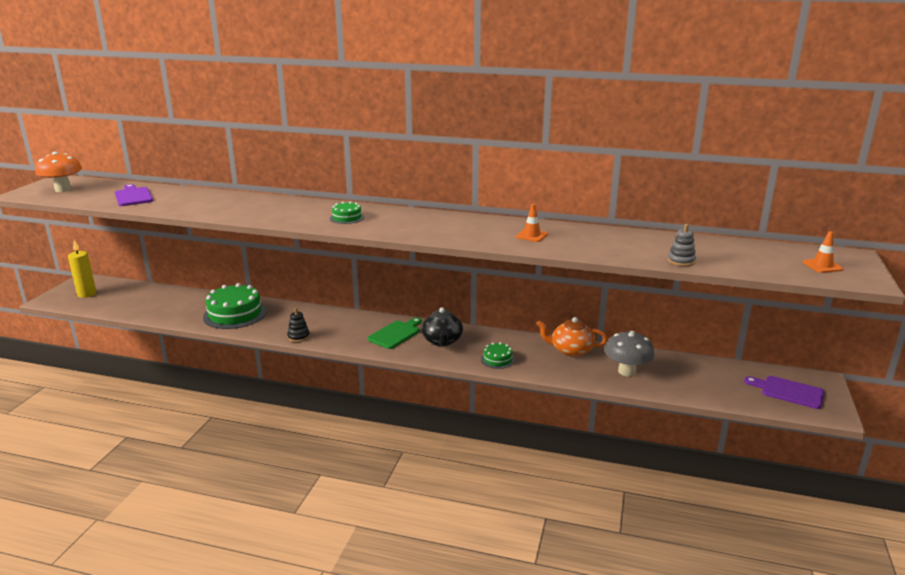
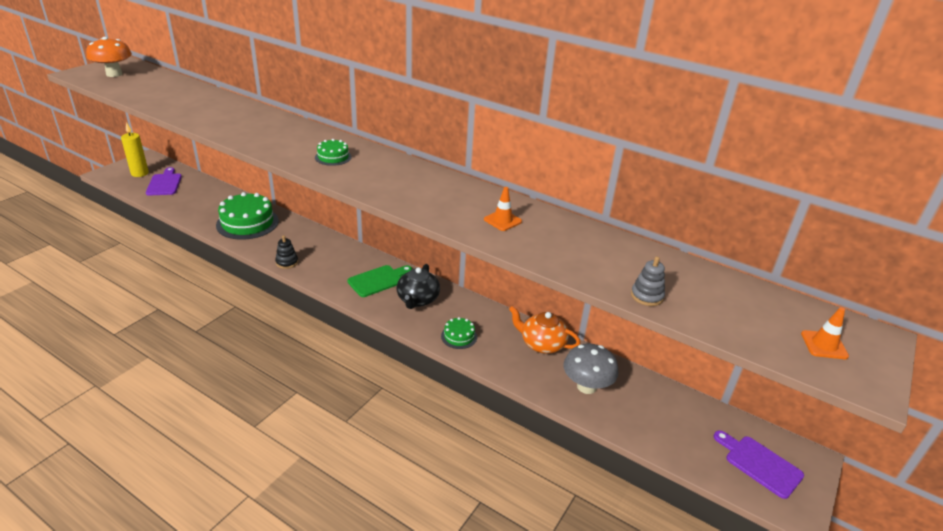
camera: 15 degrees right, 10 degrees up
purple cutting board [114,184,153,206] -> purple cutting board moved to [146,167,182,196]

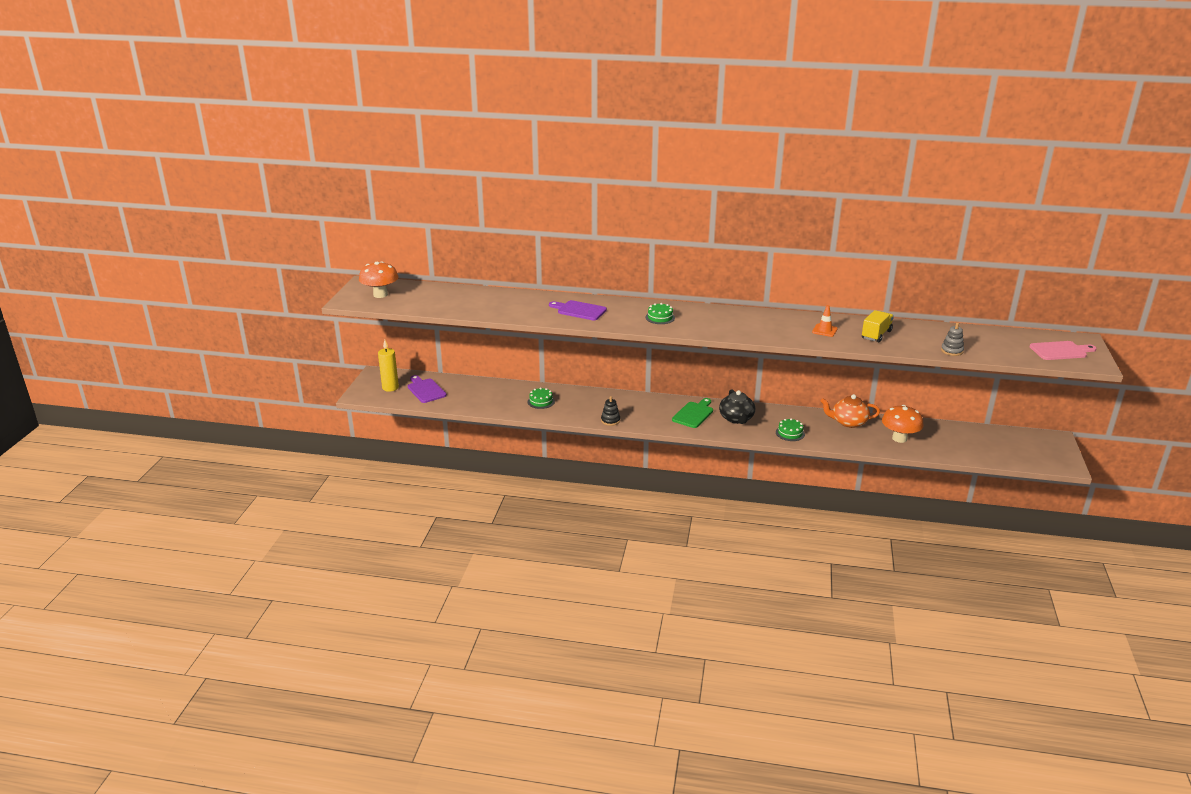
camera: 20 degrees left, 5 degrees down
green cake [216,192,279,240] -> green cake [528,388,555,409], size x0.49
grey mushroom [563,343,619,394] -> orange mushroom [882,405,924,443]
purple cutting board [714,430,804,499] -> purple cutting board moved to [549,300,607,320]
orange traffic cone [801,307,849,359] -> pink cutting board [1030,341,1096,360]
none -> yellow truck [862,310,894,342]

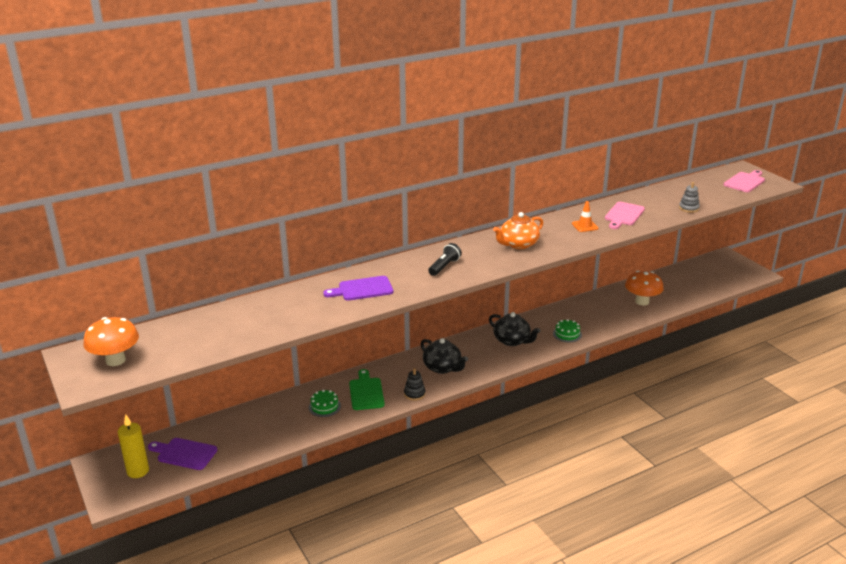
camera: 40 degrees left, 0 degrees up
green cake [646,303,675,324] -> black flashlight [428,243,462,276]
green cutting board [672,398,713,428] -> green cutting board moved to [349,369,385,410]
orange teapot [821,394,880,428] -> orange teapot moved to [493,212,543,249]
yellow truck [862,310,894,342] -> pink cutting board [605,202,645,229]
none -> black teapot [420,338,468,374]

